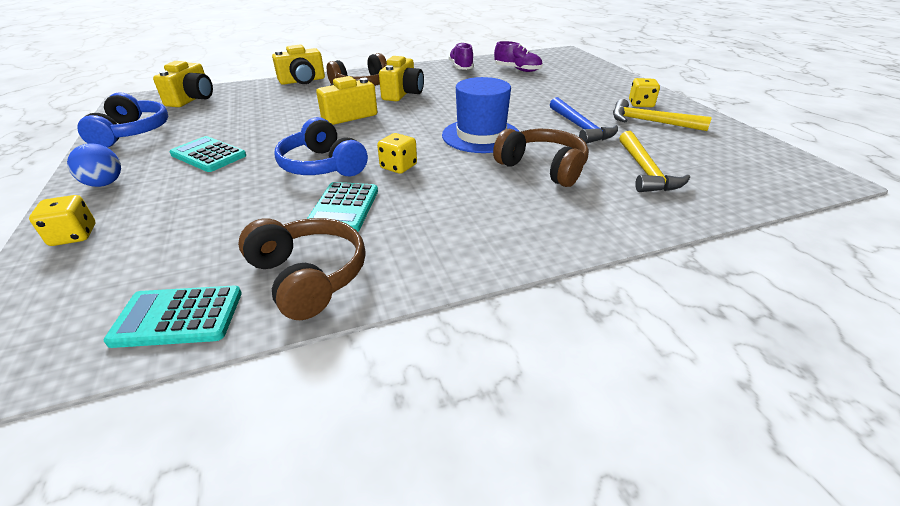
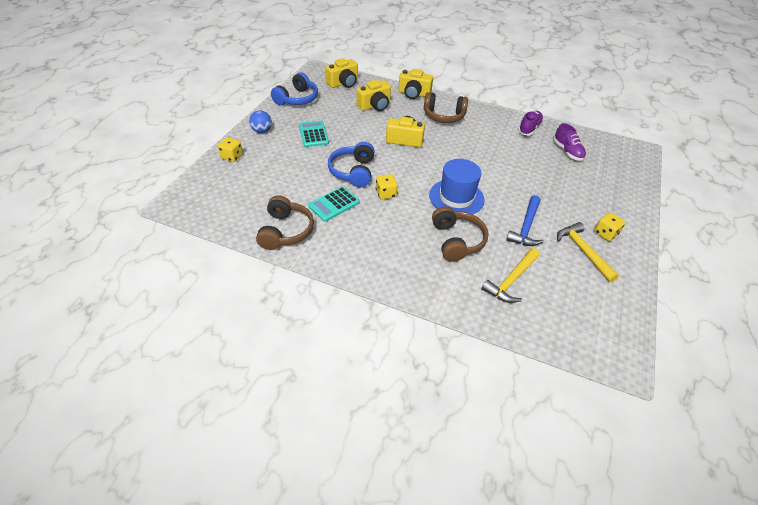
camera: 40 degrees right, 10 degrees up
turquoise calculator [104,286,242,348] -> none
yellow camera [379,56,424,101] -> yellow camera moved to [356,80,391,111]

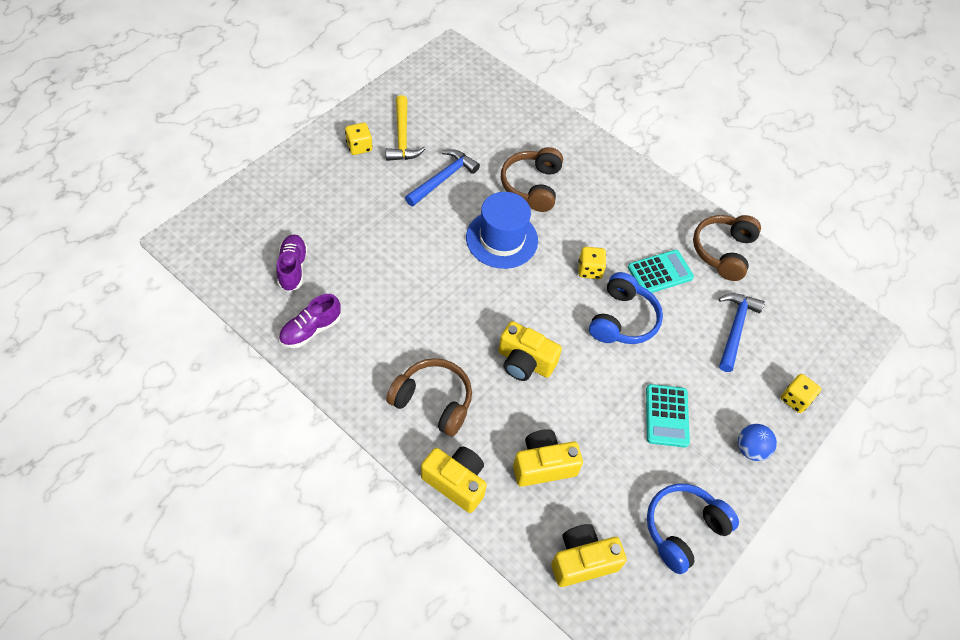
camera: 165 degrees left, 10 degrees up
yellow hammer [482,248,540,303] -> none
none -> blue hammer [718,293,765,372]

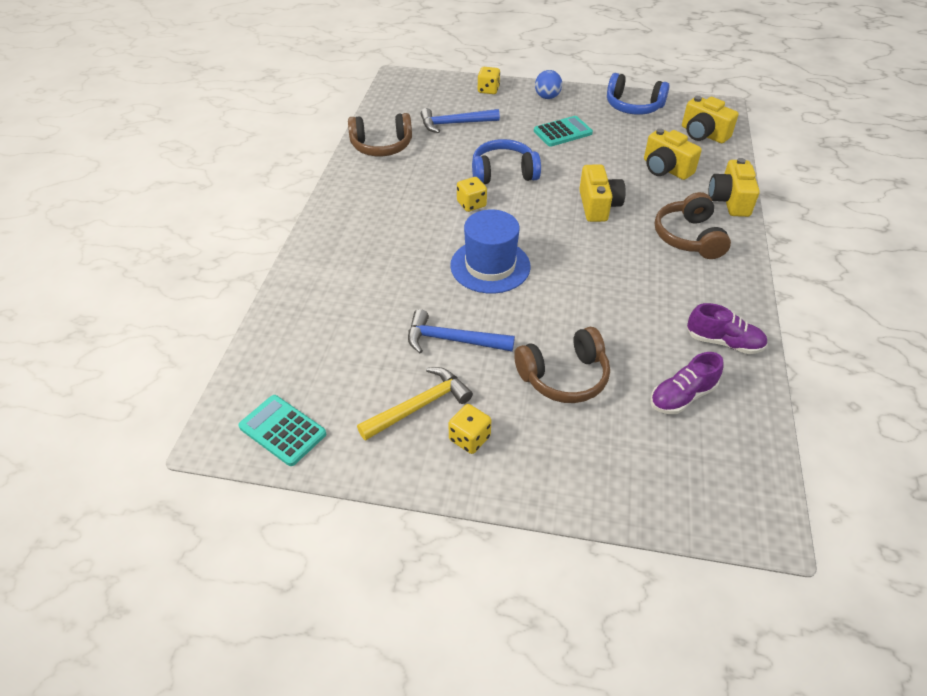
camera: 115 degrees left, 10 degrees down
brown headphones [501,147,563,212] -> brown headphones moved to [514,327,610,403]
turquoise calculator [628,250,694,293] -> turquoise calculator moved to [238,395,326,466]

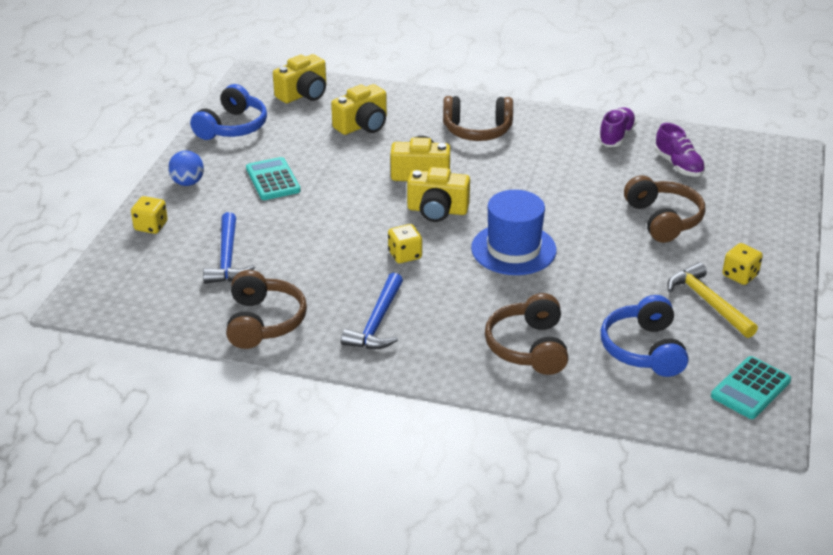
camera: 85 degrees left, 10 degrees down
blue hammer [408,309,515,353] -> blue hammer moved to [341,273,403,349]
blue headphones [472,139,541,184] -> blue headphones moved to [601,295,688,377]
yellow camera [708,158,760,217] -> yellow camera moved to [407,167,470,222]
none -> brown headphones [485,293,568,375]

